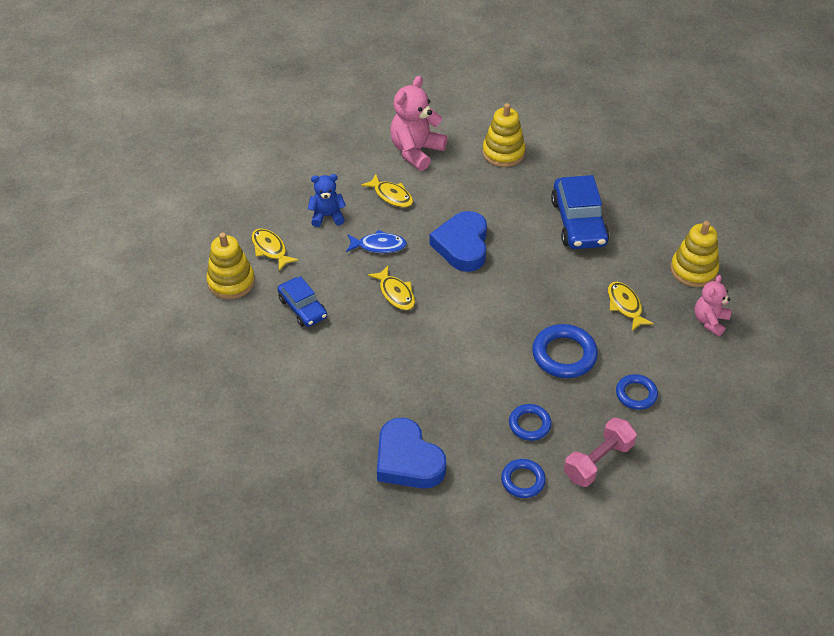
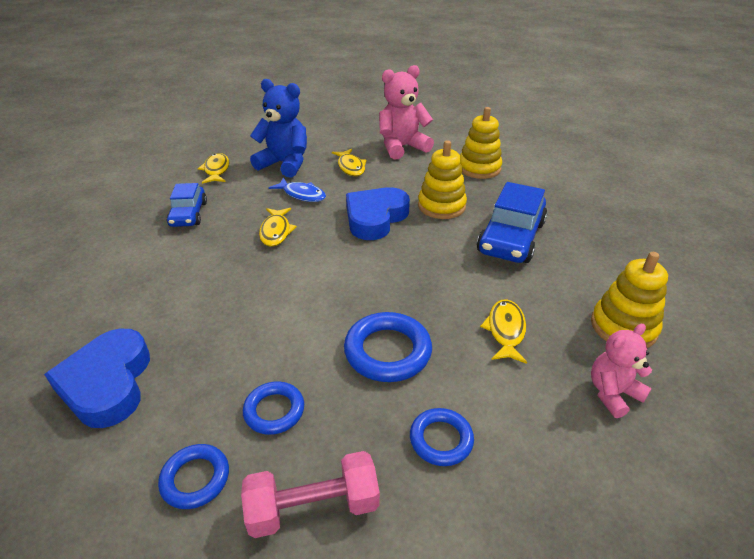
camera: 30 degrees right, 10 degrees down
yellow stacking toy [206,233,255,299] -> yellow stacking toy moved to [418,140,467,219]
blue teddy bear [308,174,346,227] -> blue teddy bear [250,79,307,177], size x1.65

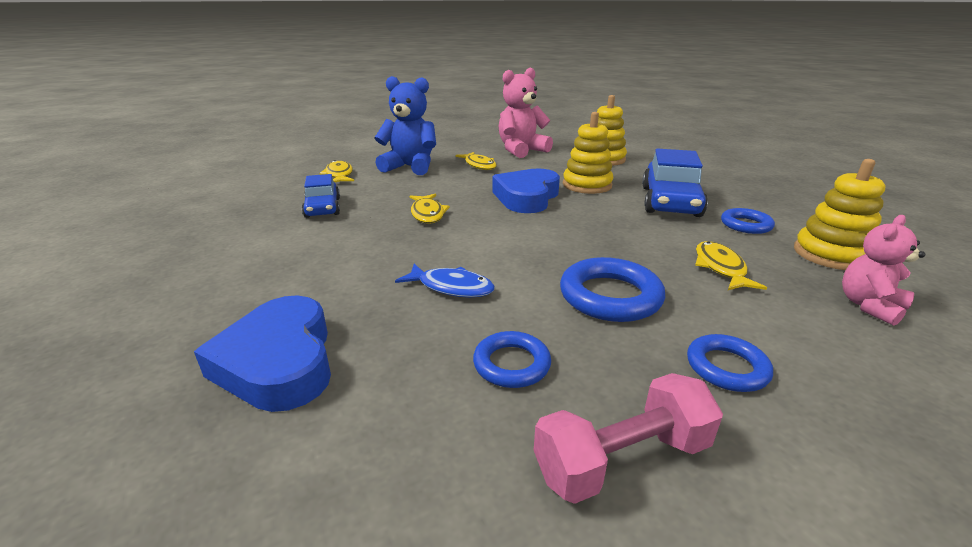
camera: 10 degrees left, 10 degrees down
blue ring [158,444,229,509] -> blue ring moved to [721,208,775,234]
blue fish [269,177,326,202] -> blue fish moved to [395,264,495,297]

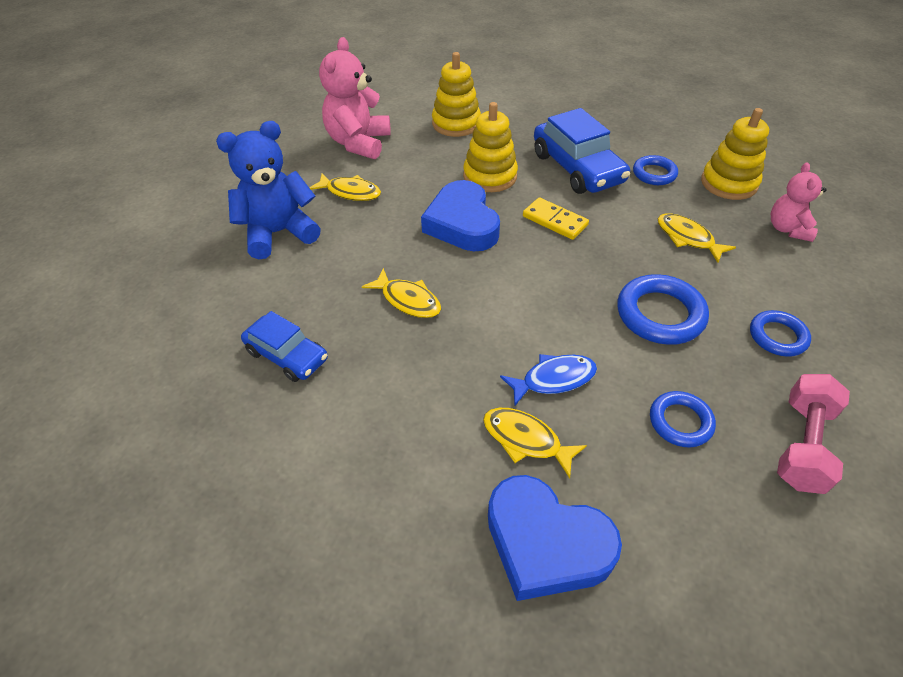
camera: 40 degrees left, 20 degrees up
yellow fish [319,160,354,182] -> yellow fish moved to [483,408,587,478]
none -> yellow domino [523,197,589,240]

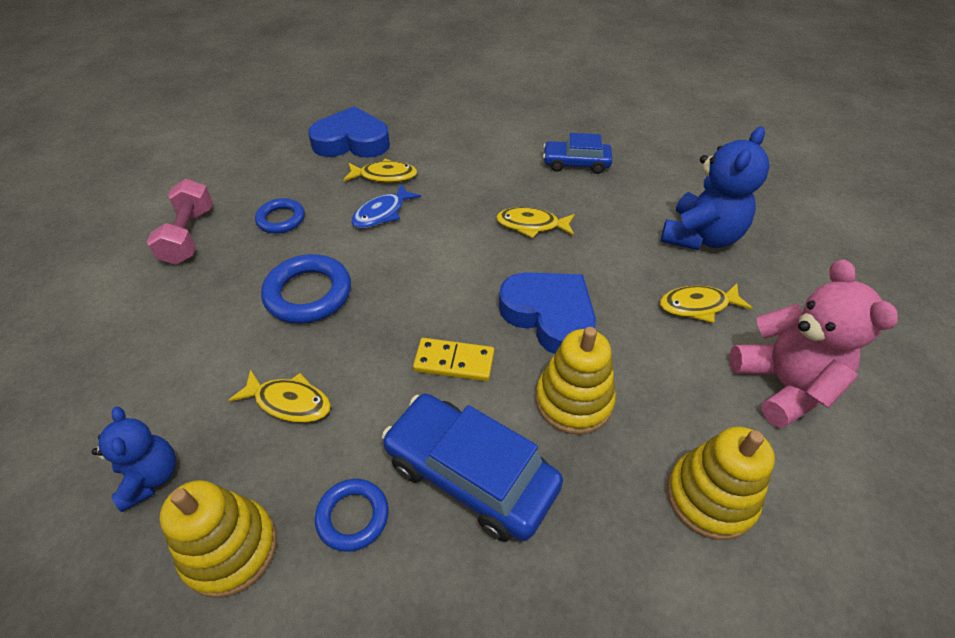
camera: 150 degrees right, 0 degrees up
blue ring [750,310,811,357] -> none
pink teddy bear [771,162,826,242] -> blue teddy bear [92,407,176,512]

